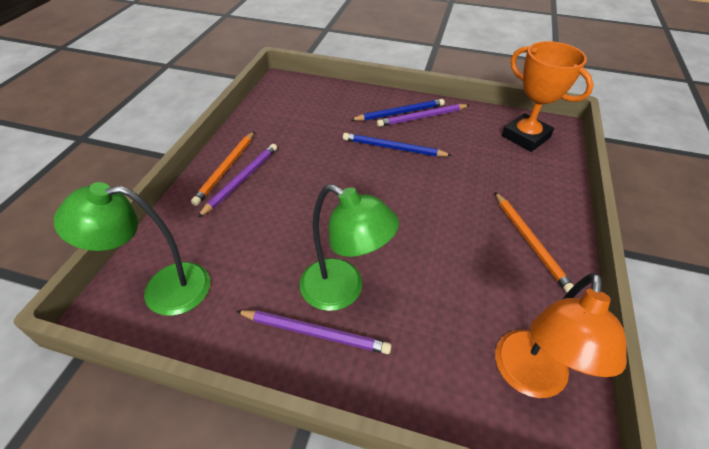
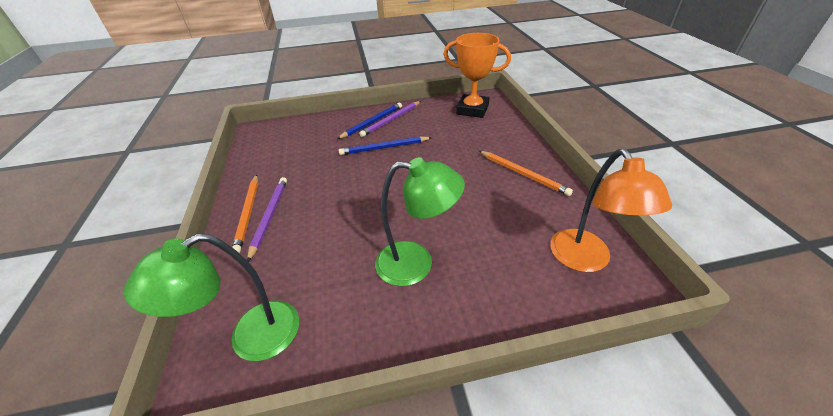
camera: 25 degrees left, 5 degrees down
purple pencil [236,310,392,354] -> none

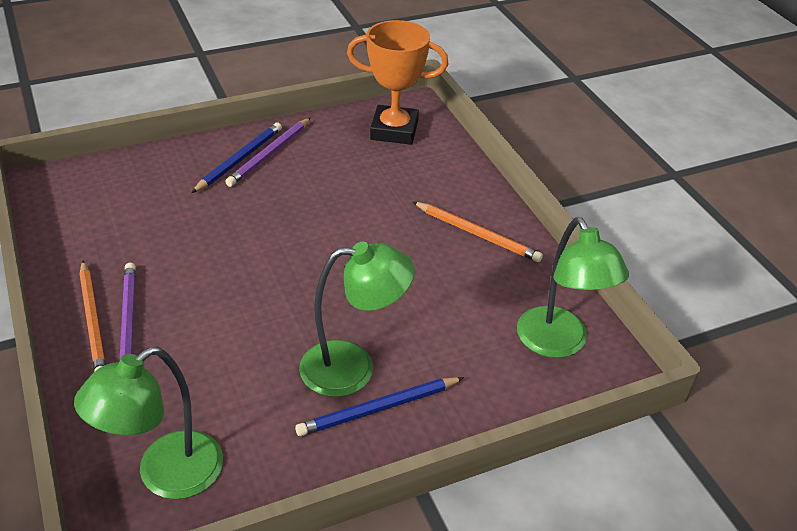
camera: 15 degrees left, 0 degrees up
blue pencil [339,136,432,155] -> blue pencil moved to [295,377,464,436]
orange lamp [550,149,672,272] -> green lamp [517,217,629,358]

